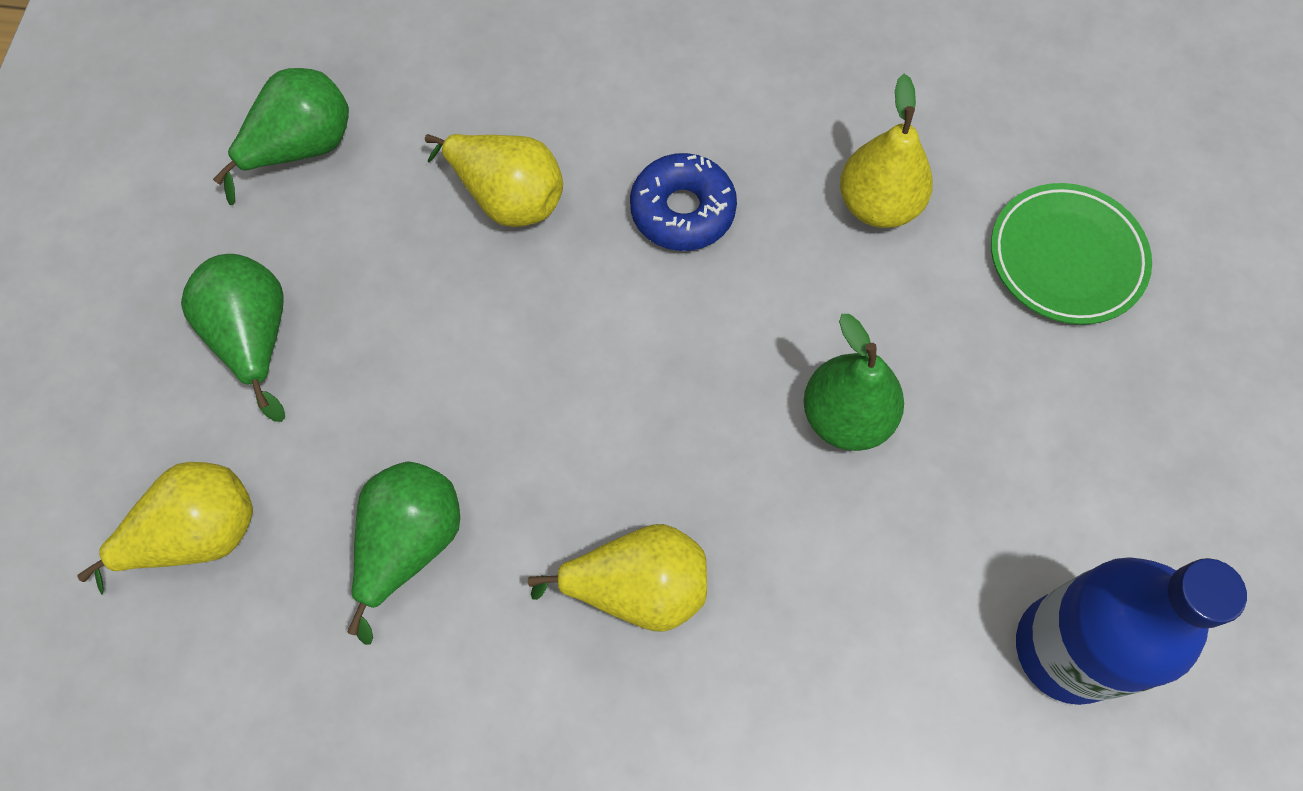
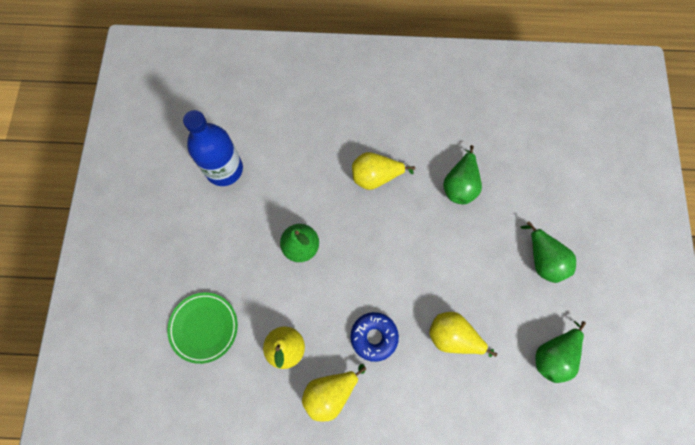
camera: 175 degrees right, 5 degrees up
yellow pear [77,462,253,595] -> yellow pear moved to [302,364,366,422]

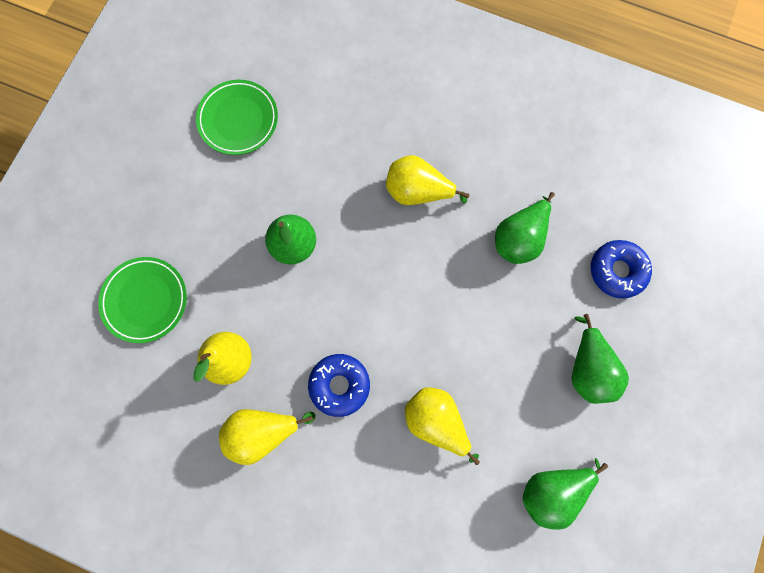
camera: 20 degrees right, 5 degrees up
blue bottle [183,110,243,186] -> green plate [196,80,278,155]
none -> blue donut [591,240,652,299]

